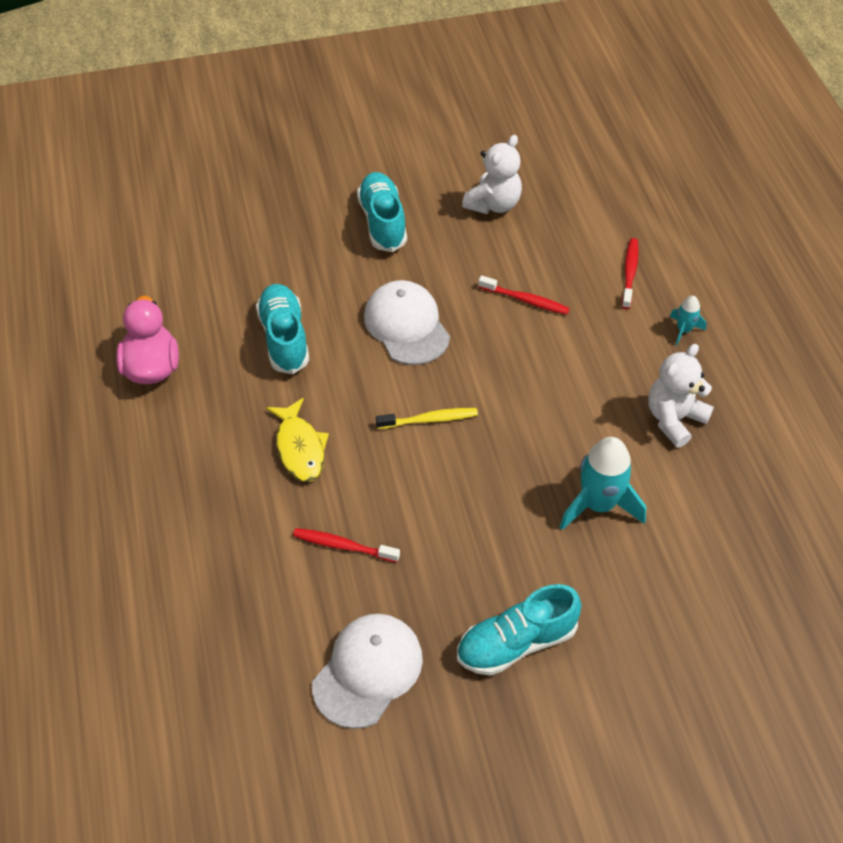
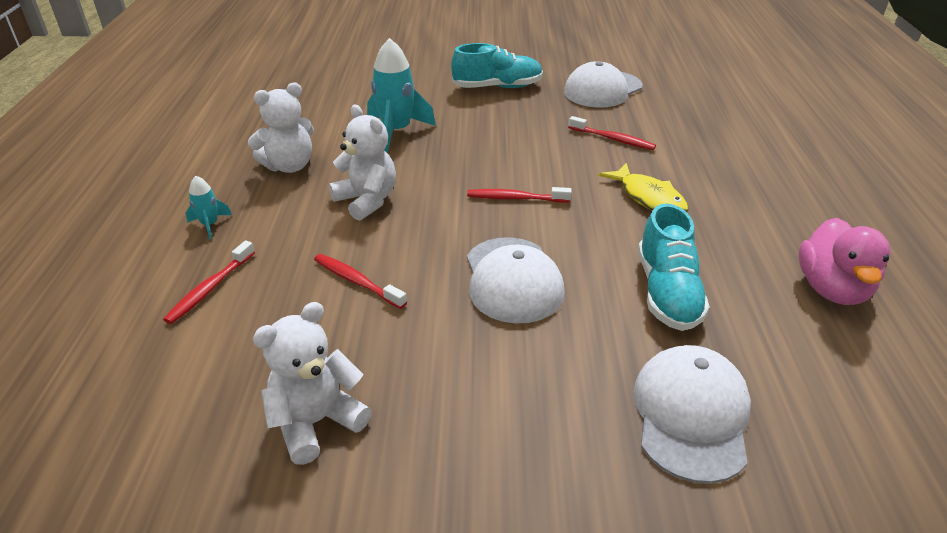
camera: 165 degrees left, 15 degrees down
yellow fish [266,398,329,482] -> yellow fish turned 150 degrees clockwise [598,163,688,212]
turquoise shoe [357,172,407,252] -> none
yellow toothbrush [376,408,478,429] -> red toothbrush [467,187,572,203]
none -> white teddy bear [329,105,396,221]
none -> white cap [633,345,751,484]

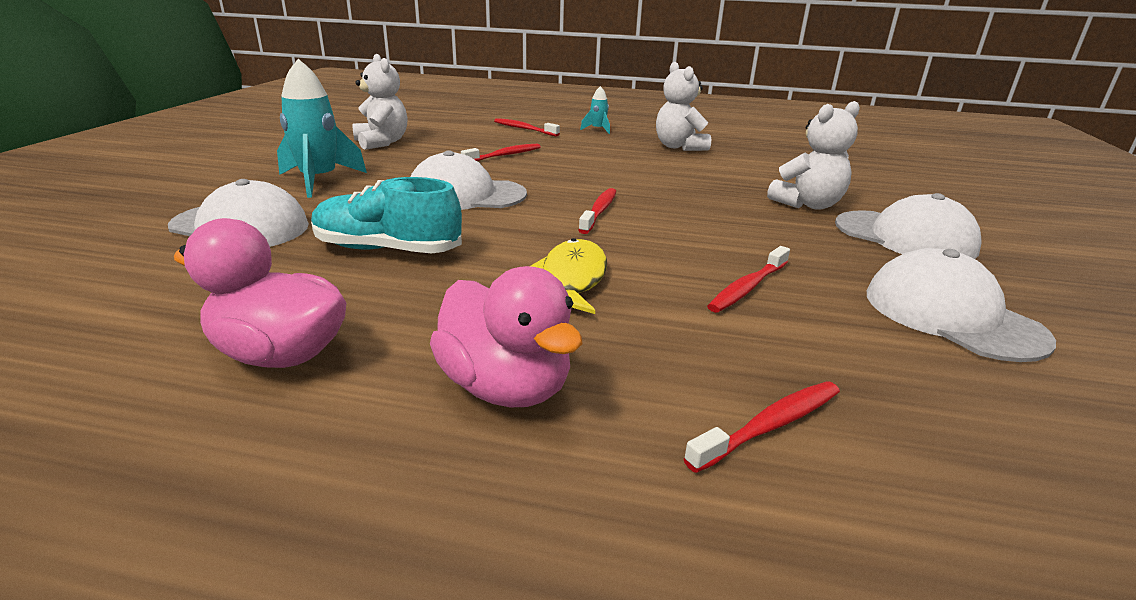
camera: 100 degrees right, 10 degrees down
white teddy bear [329,105,396,221] -> white teddy bear moved to [767,101,860,210]
turquoise rocket [367,38,436,152] -> turquoise rocket moved to [277,59,367,198]
turquoise shoe [451,43,543,88] -> white cap [835,193,982,259]
yellow fish [598,163,688,212] -> yellow fish turned 120 degrees clockwise [531,238,607,314]
none -> pink duck [430,266,583,407]
none -> red toothbrush [684,381,840,473]

